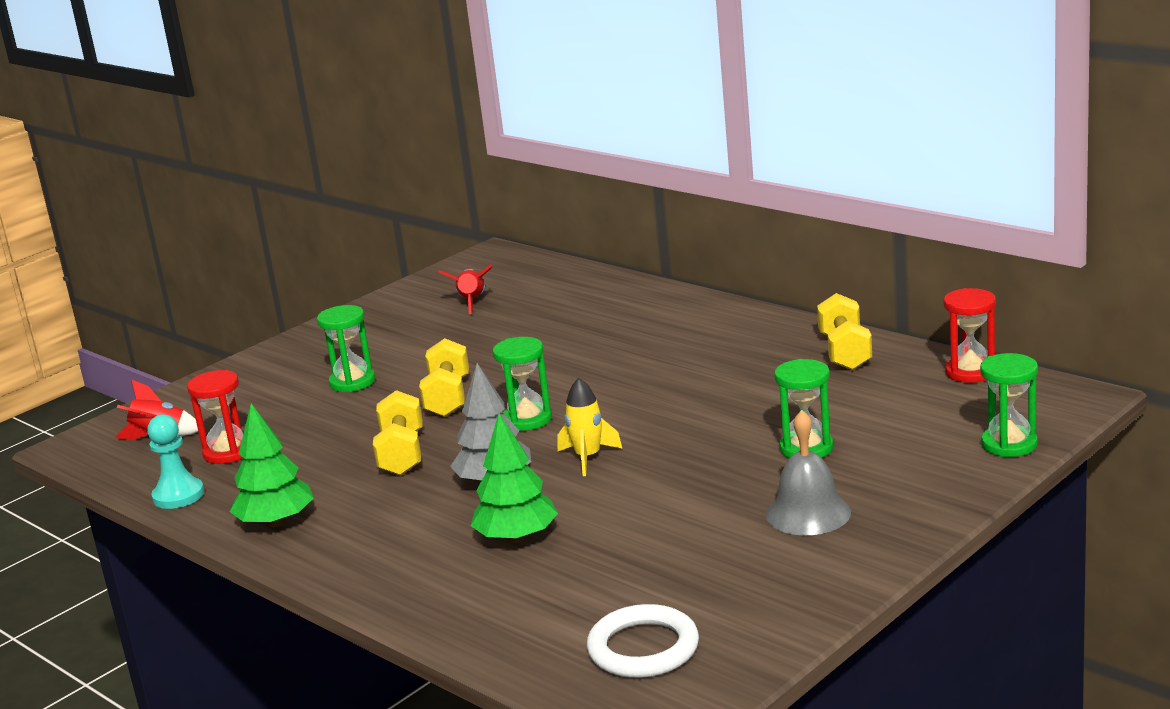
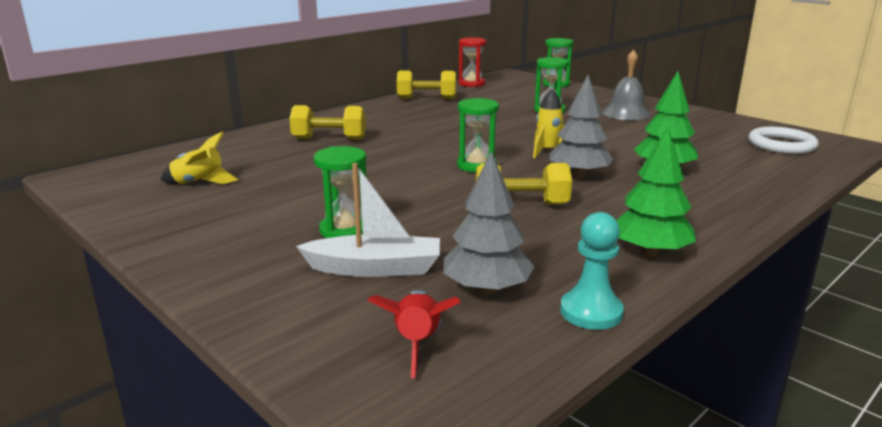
camera: 90 degrees left, 0 degrees up
red hourglass [187,370,243,464] -> grey tree [443,151,535,294]
yellow dumbbell [419,338,469,417] -> yellow dumbbell moved to [289,105,366,140]
red rocket [439,264,492,314] -> yellow rocket [161,131,238,184]
none -> white boat [296,163,440,277]

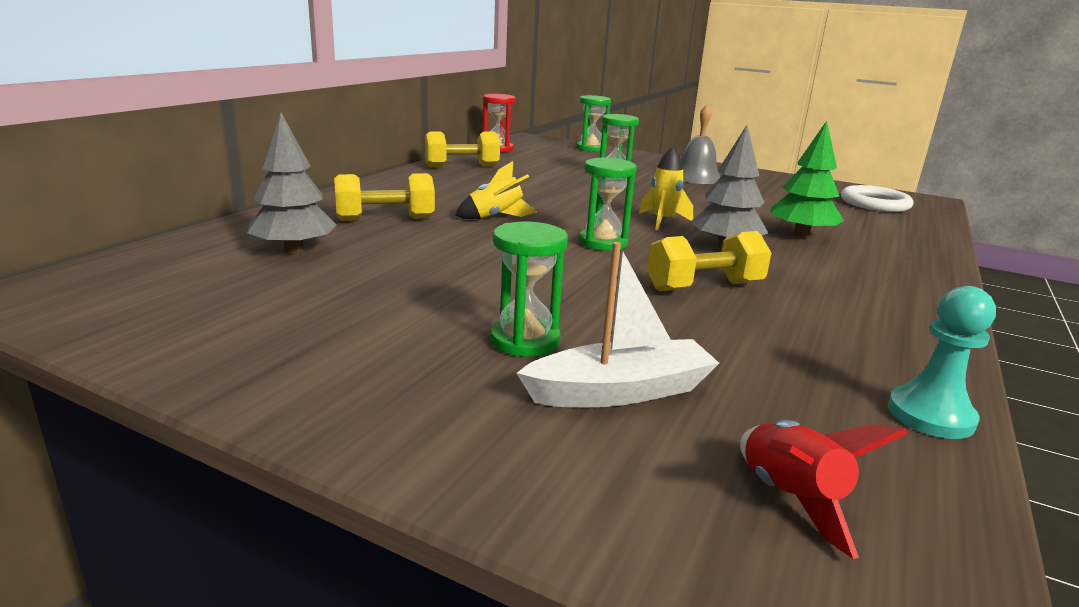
camera: 20 degrees left, 0 degrees up
yellow rocket [161,131,238,184] -> yellow rocket moved to [455,161,537,219]
grey tree [443,151,535,294] -> grey tree moved to [247,113,337,254]
green tree [616,126,696,256] -> none

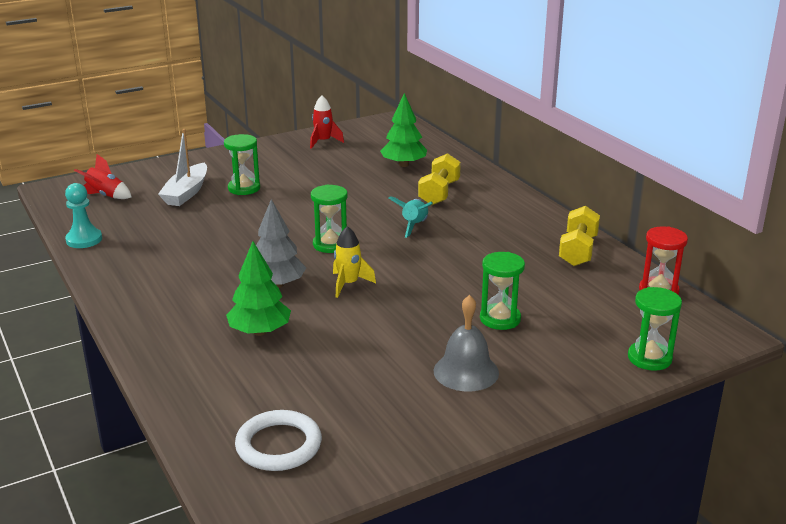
camera: 125 degrees right, 5 degrees up
grey tree [247,113,337,254] -> green tree [380,93,427,167]
yellow rocket [455,161,537,219] -> turquoise rocket [389,196,433,238]
yellow dumbbell [647,231,771,291] -> none
none -> red rocket [310,95,344,149]

